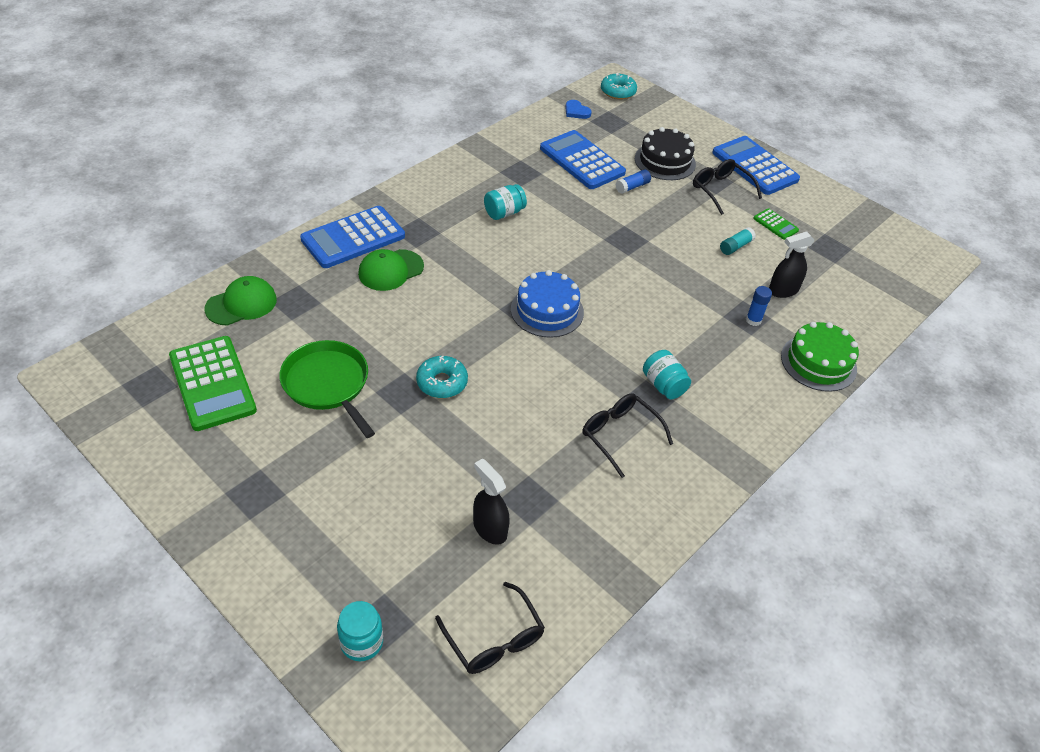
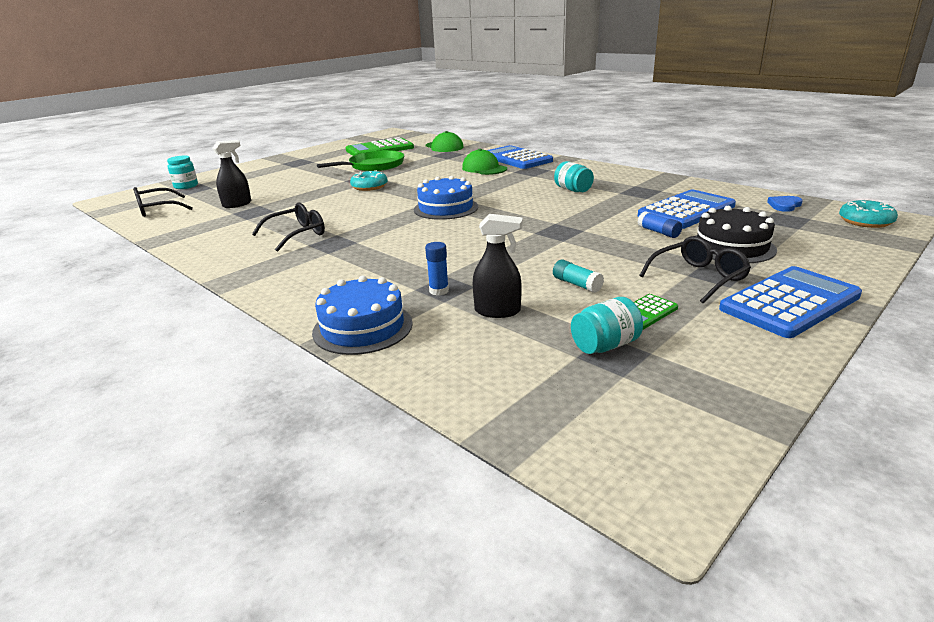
camera: 95 degrees right, 20 degrees down
turquoise jar [643,350,691,399] -> turquoise jar moved to [571,297,643,354]
black spray bottle [769,231,815,298] -> black spray bottle turned 120 degrees clockwise [473,214,523,318]
green cake [781,322,859,392] -> blue cake [312,276,413,355]

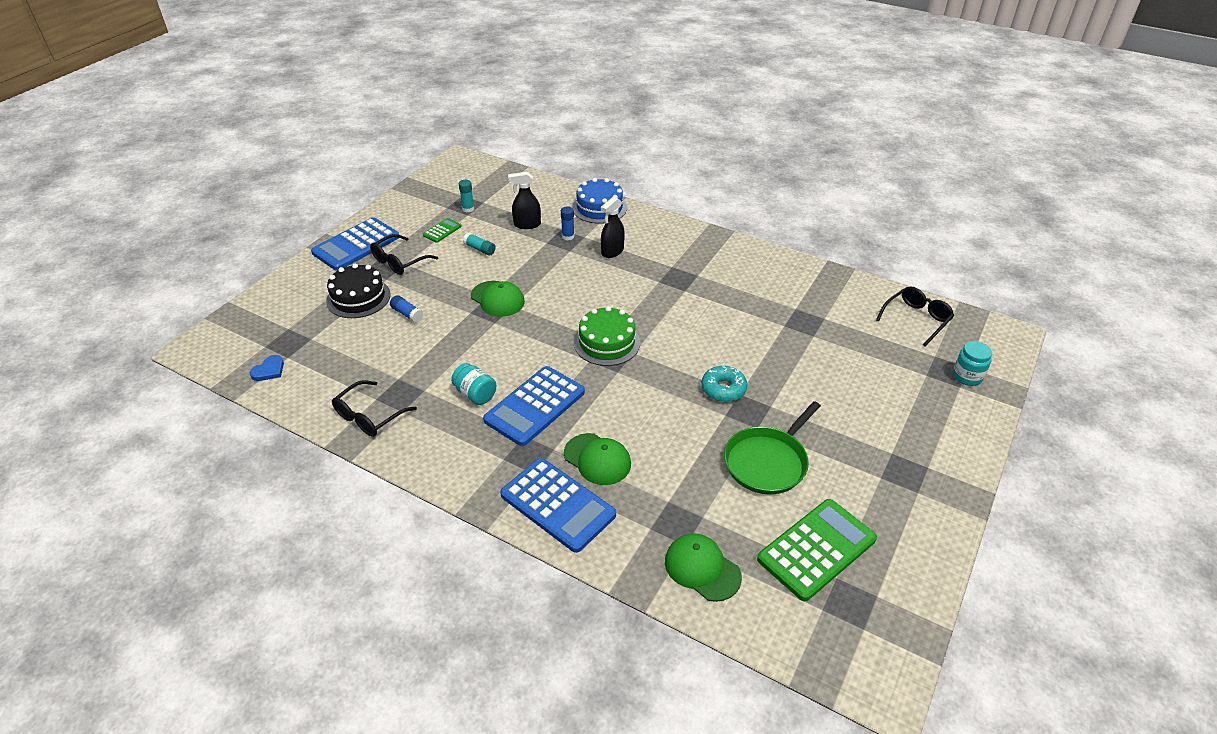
camera: 165 degrees right, 15 degrees up
black spray bottle [212,140,251,208] -> black spray bottle moved to [601,197,625,258]
black glasses [252,203,325,252] -> black glasses moved to [332,380,417,437]
blue cake [414,176,478,220] -> green cake [574,306,640,366]
turquoise jar [571,297,643,354] -> turquoise glue stick [459,180,474,212]
blue calculator [638,190,736,229] -> blue calculator moved to [483,366,585,446]
turquoise donut [839,199,898,228] -> none
none -> green cap [471,281,525,317]

